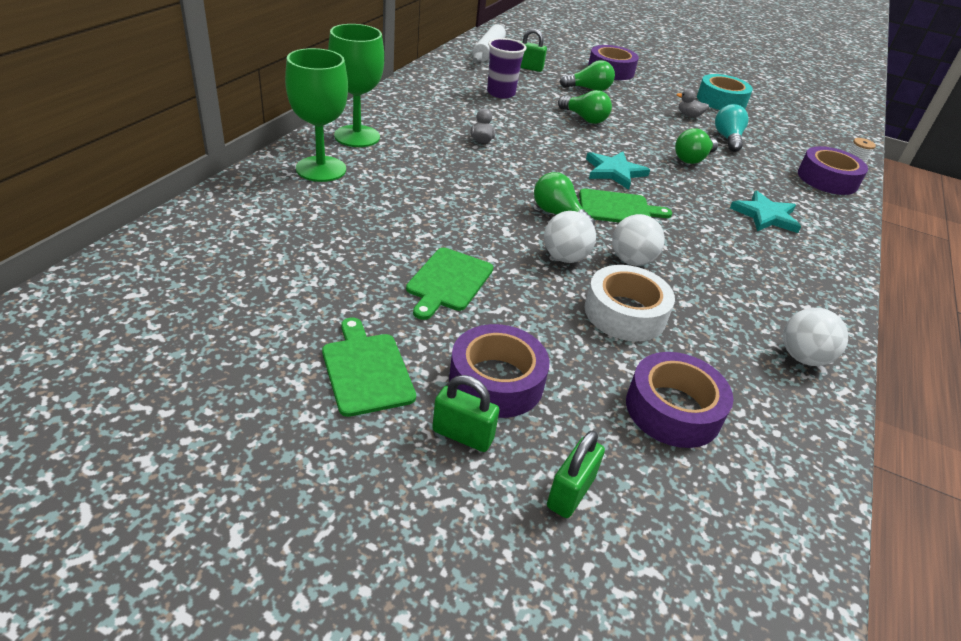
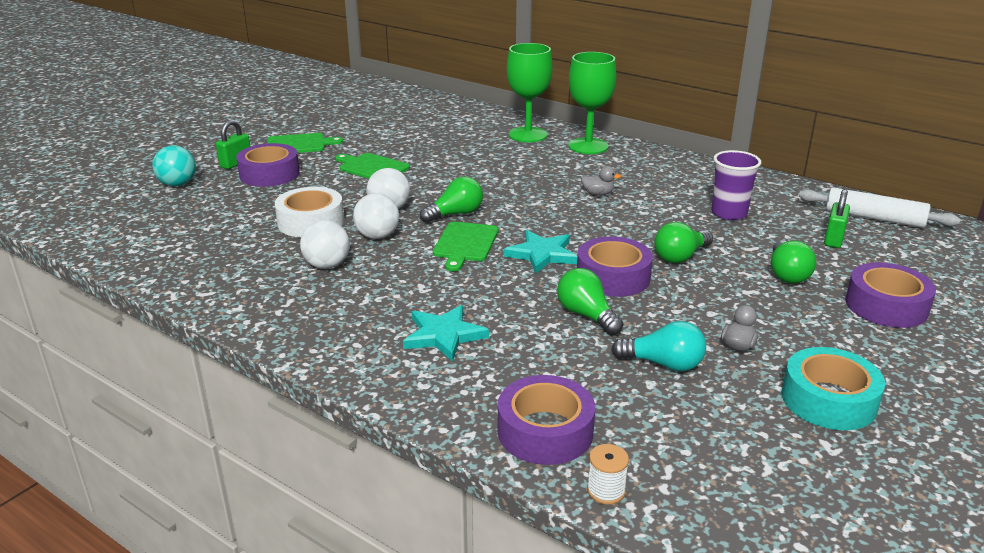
camera: 105 degrees right, 10 degrees down
green padlock [547,430,605,518] -> turquoise ball [152,145,196,187]
purple tape [626,352,733,448] -> purple tape moved to [577,237,653,297]
white ball [783,308,848,366] -> white ball moved to [300,220,350,269]

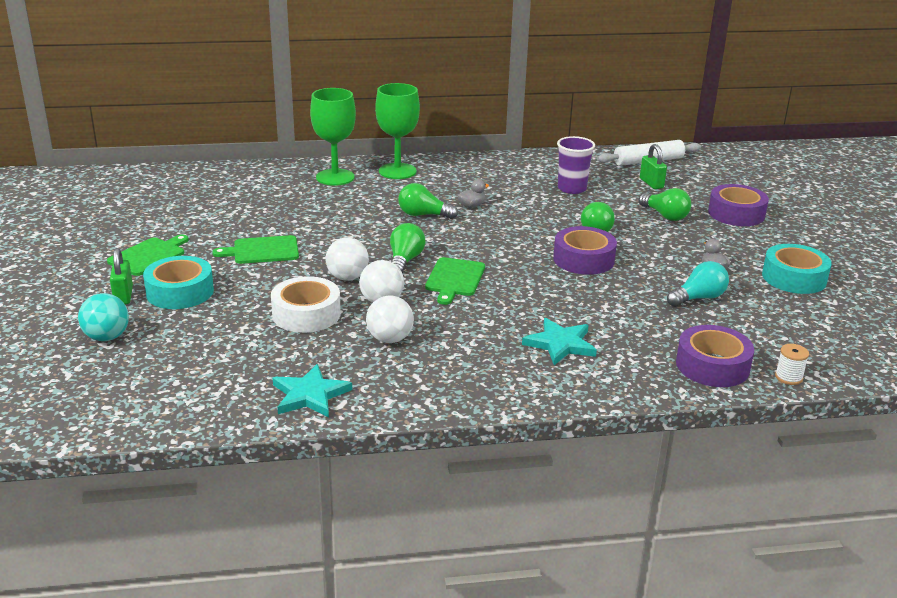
camera: 45 degrees left, 0 degrees up
purple tape [236,143,300,187] -> turquoise tape [143,256,214,309]
green cutting board [433,222,498,272] -> green cutting board turned 45 degrees clockwise [425,257,485,305]
turquoise star [504,230,577,274] -> turquoise star moved to [273,364,352,417]
green light bulb [557,268,623,335] -> green light bulb moved to [398,183,458,219]

